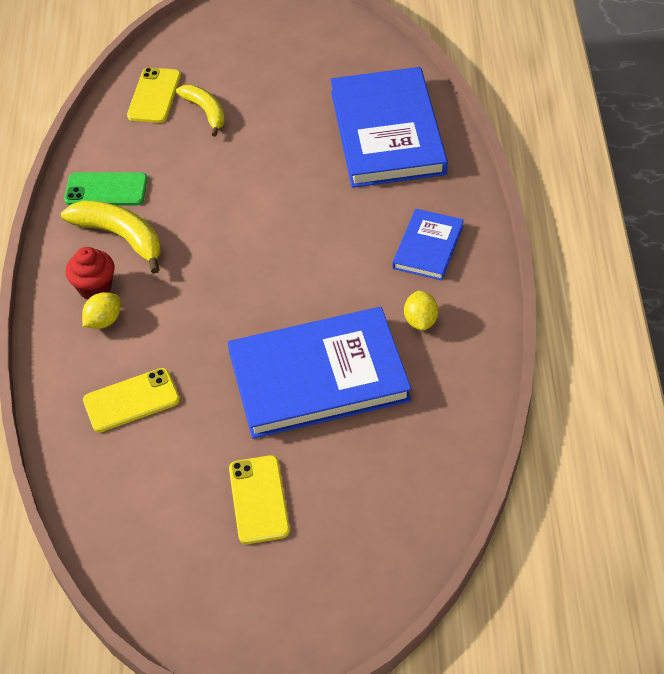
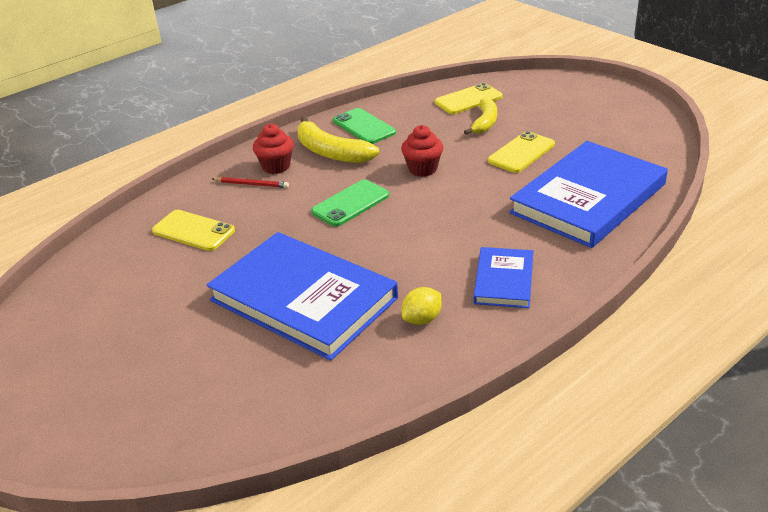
camera: 50 degrees right, 15 degrees down
yellow banana [61,200,161,274] -> yellow banana turned 135 degrees clockwise [297,116,379,163]
yellow lemon [82,292,120,329] -> red pencil [212,177,289,188]
yellow phone [229,455,290,544] -> yellow phone moved to [488,131,555,173]
blue book [393,209,464,281] -> blue book turned 60 degrees counterclockwise [473,247,533,308]
none -> green phone [311,179,389,227]
none -> red cupcake [401,125,443,177]

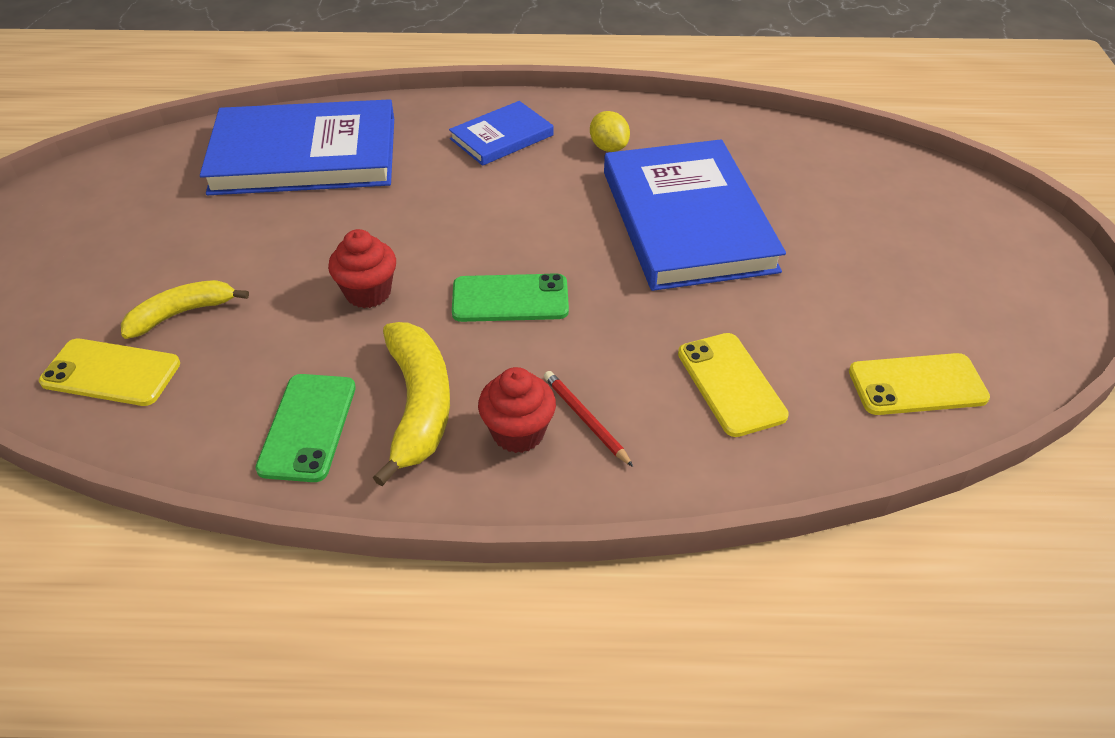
camera: 140 degrees left, 10 degrees up
yellow lemon [401,287,442,325] -> yellow lemon turned 60 degrees clockwise [590,111,630,152]
yellow phone [488,131,555,173] -> yellow phone moved to [849,353,990,415]

